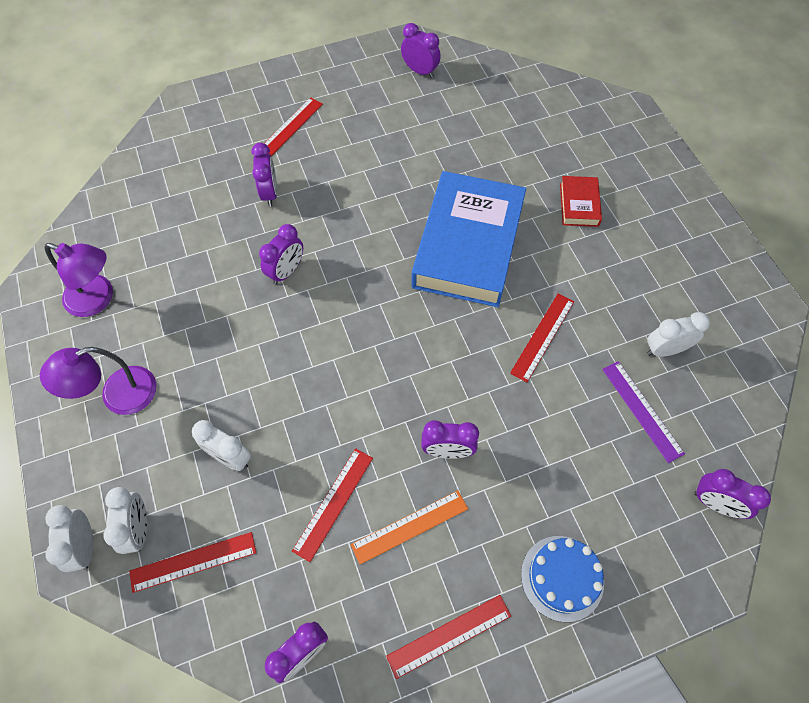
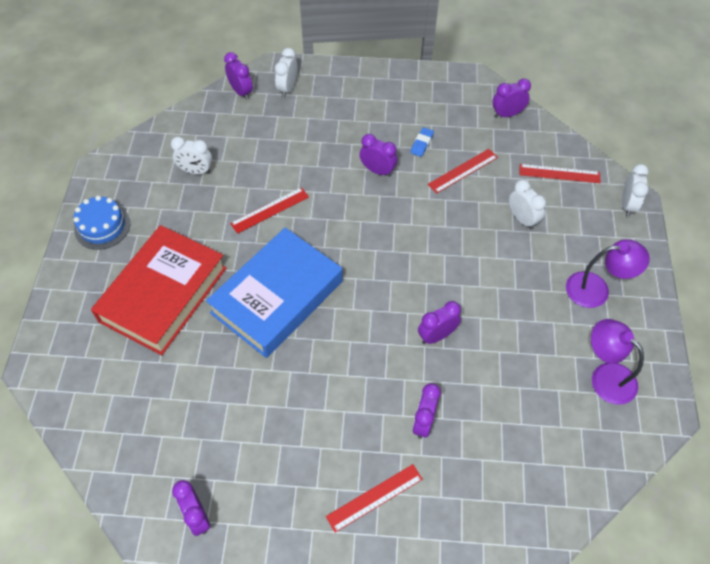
camera: 155 degrees left, 5 degrees down
white clock [104,487,147,554] -> white clock moved to [275,48,297,98]
orange ruler [351,490,468,564] -> blue eraser [410,127,434,157]
red ruler [386,595,511,679] -> none
blue cake [521,536,604,622] -> blue cake moved to [73,195,130,250]
red book [560,176,602,227] -> red book [91,225,227,355], size x2.33
purple ruler [602,361,685,463] -> none

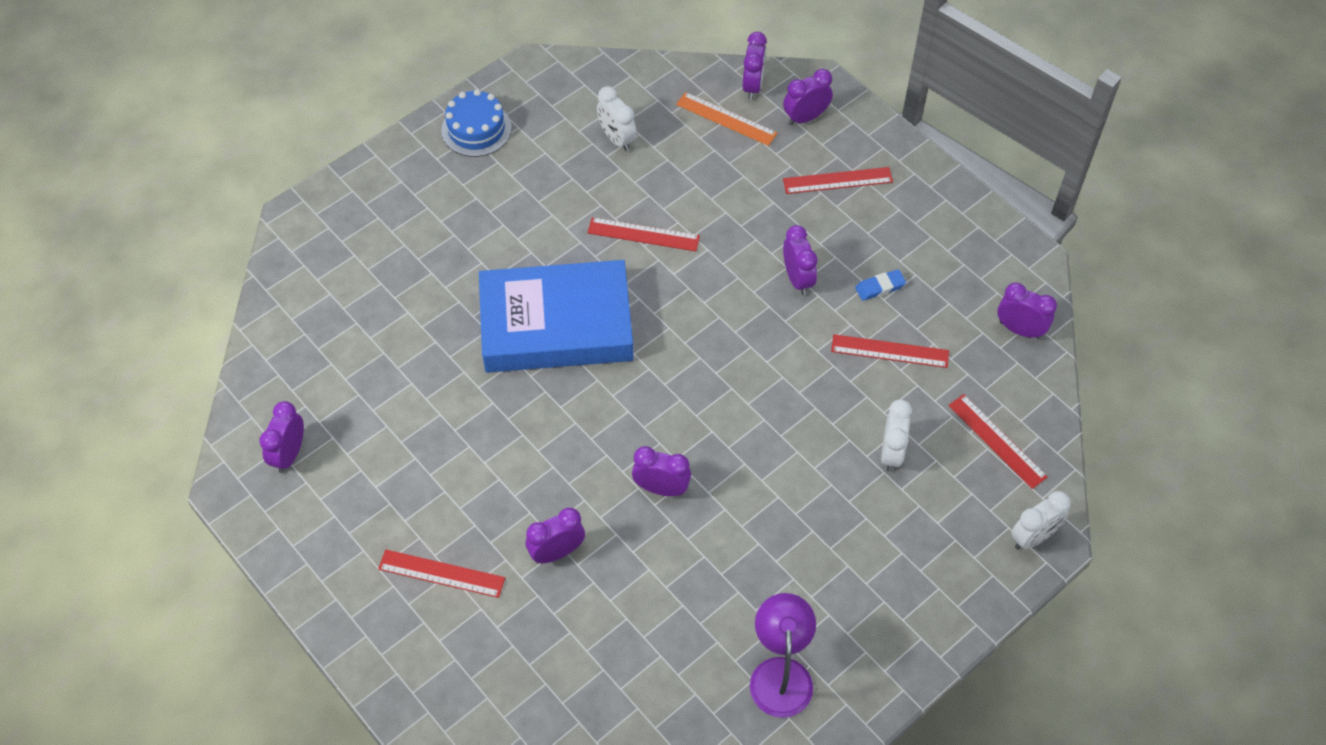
camera: 45 degrees right, 0 degrees up
red book [91,225,227,355] -> none
white clock [275,48,297,98] -> purple clock [783,69,833,125]
purple lamp [566,239,650,308] -> none
none -> orange ruler [676,92,777,146]
none -> red ruler [783,167,893,194]

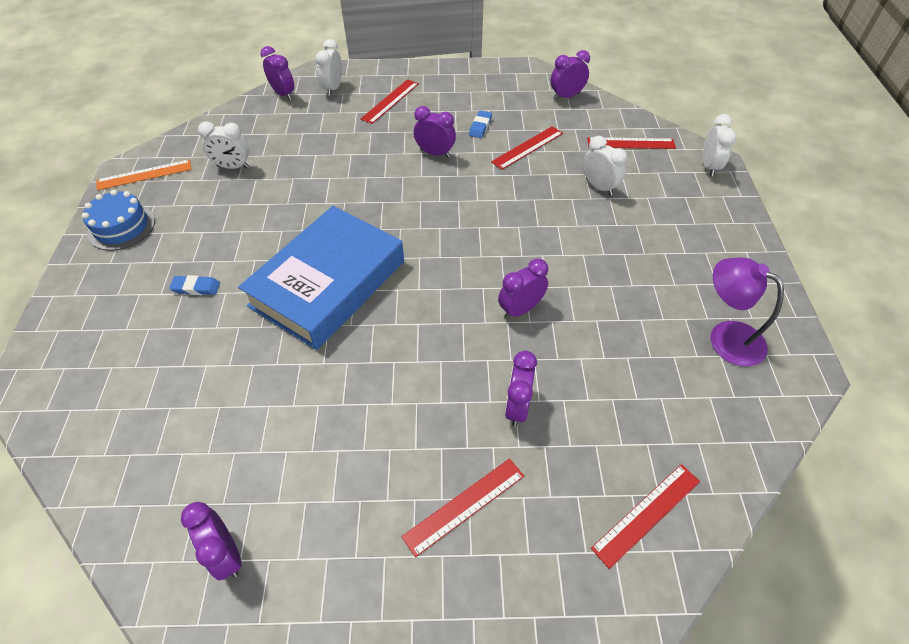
camera: 50 degrees left, 5 degrees down
red ruler [588,217,700,251] -> red ruler moved to [591,464,700,569]
orange ruler [676,92,777,146] -> orange ruler moved to [97,159,192,190]
purple clock [783,69,833,125] -> white clock [316,39,342,96]
none -> blue eraser [169,275,220,295]

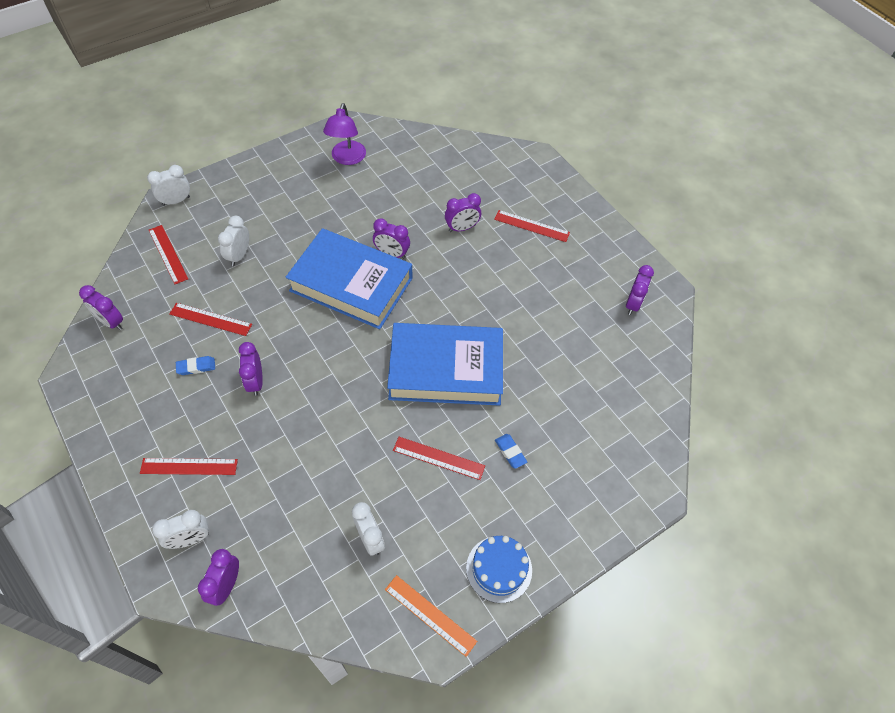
camera: 125 degrees left, 5 degrees up
red ruler [591,464,700,569] -> red ruler moved to [393,437,485,480]
none -> blue book [286,228,412,329]

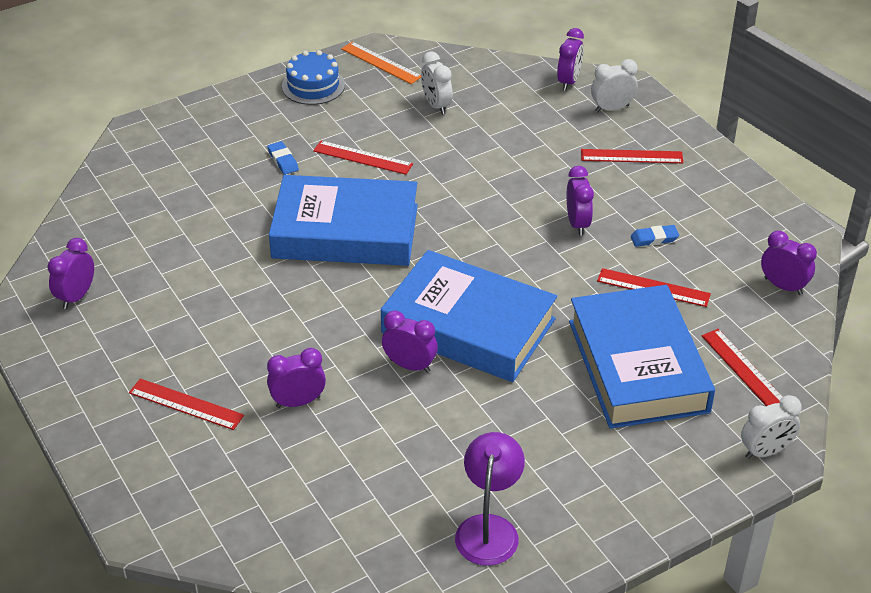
camera: 175 degrees left, 15 degrees down
white clock [218,216,249,266] -> blue book [569,285,715,429]

